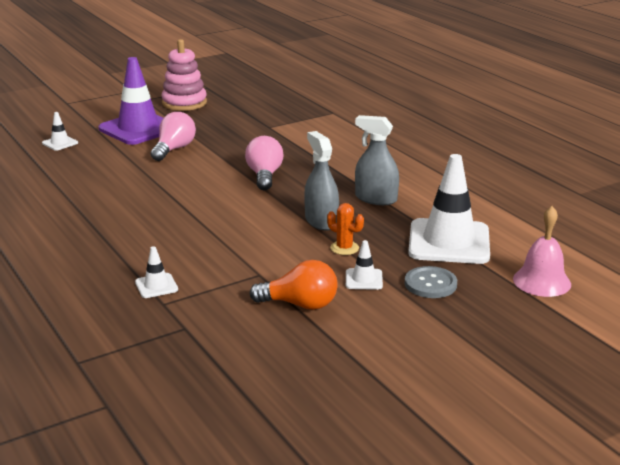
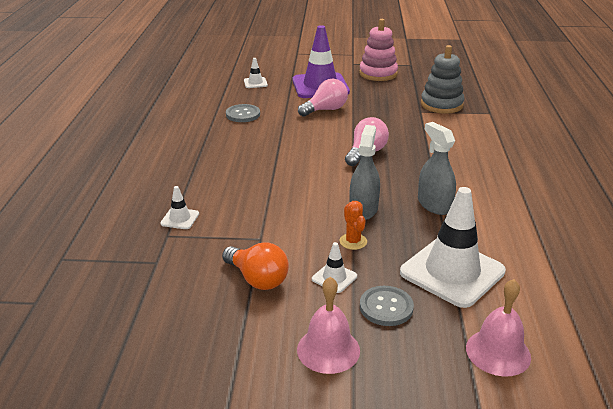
camera: 35 degrees right, 5 degrees up
none -> grey button [226,104,260,122]
none -> pink bell [297,277,360,374]
none -> grey stacking toy [421,45,464,114]

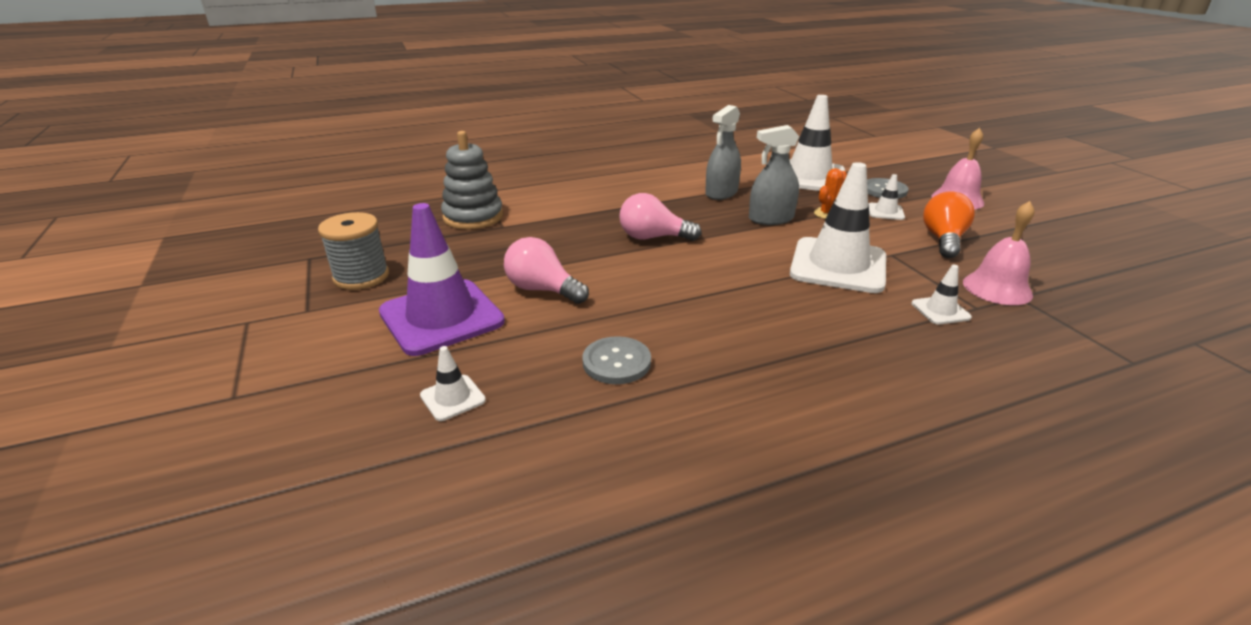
camera: 115 degrees left, 0 degrees up
pink stacking toy [359,19,398,81] -> grey spool [318,212,389,290]
pink bell [466,279,531,376] -> pink bell moved to [963,201,1034,305]
none -> white traffic cone [790,162,886,293]

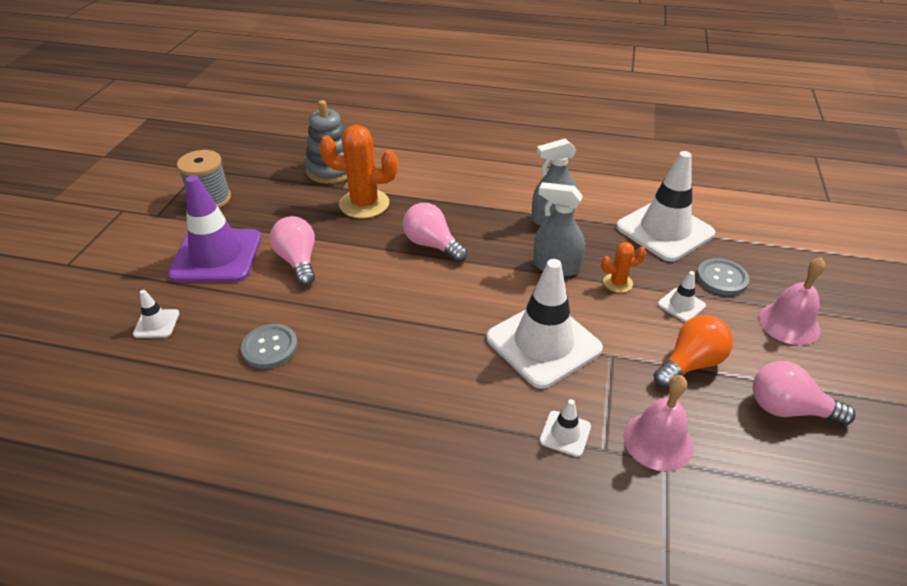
camera: 35 degrees right, 10 degrees up
none -> orange cactus [319,125,398,218]
none -> pink light bulb [752,361,856,426]

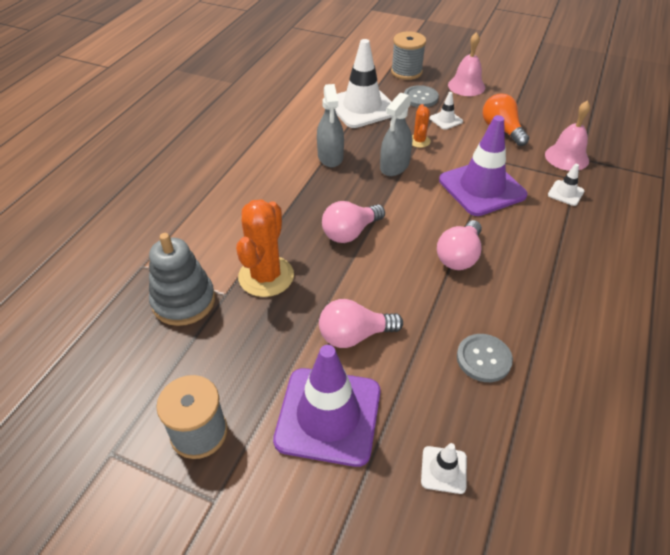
camera: 80 degrees left, 5 degrees up
white traffic cone [487,259,603,389] -> purple traffic cone [439,115,528,216]
pink light bulb [752,361,856,426] -> pink light bulb moved to [437,220,482,270]
none -> grey spool [391,31,426,80]

